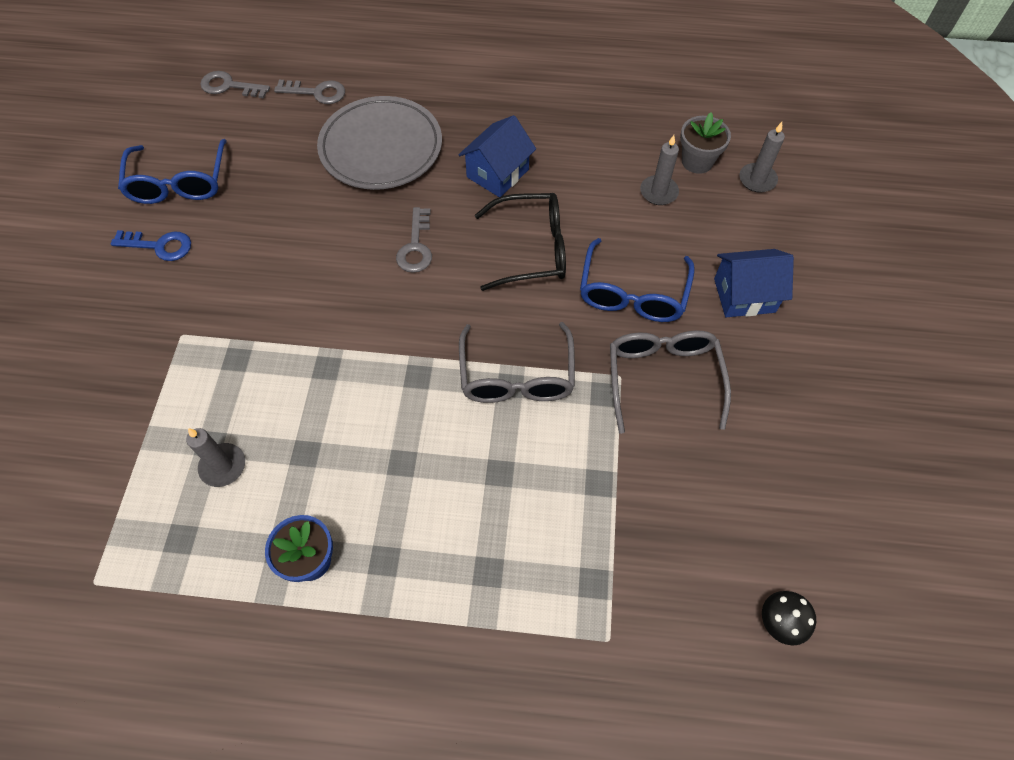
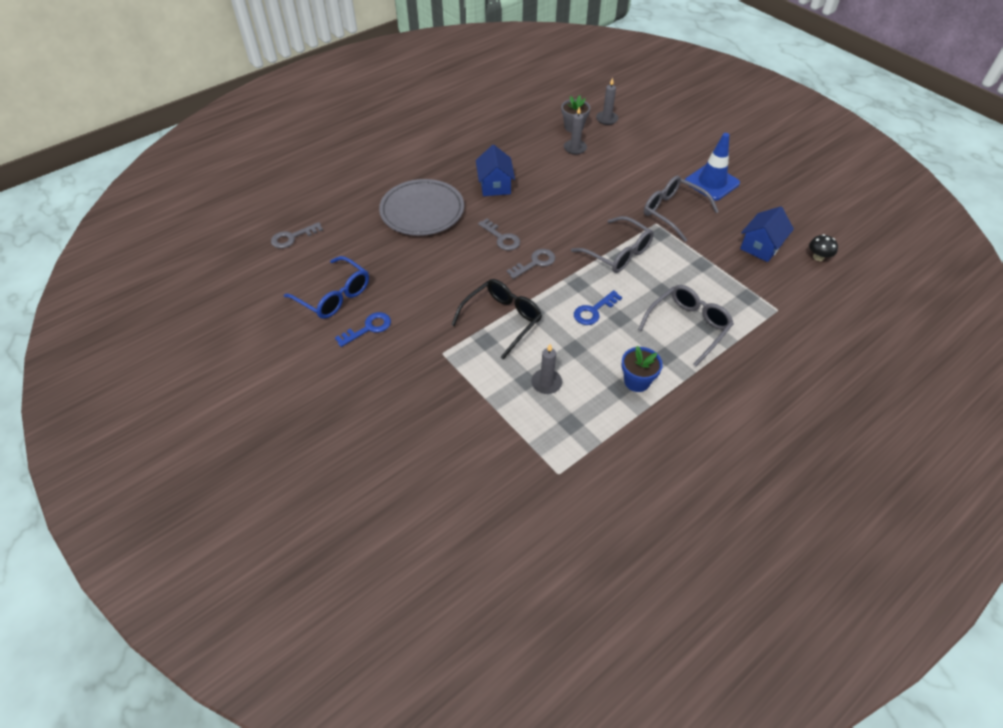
camera: 45 degrees left, 10 degrees down
grey key [274,80,345,104] -> grey key moved to [506,249,555,279]
black glasses [475,193,566,291] -> black glasses moved to [451,279,542,360]
blue glasses [580,238,695,322] -> none
blue house [714,249,794,317] -> blue house moved to [740,206,794,262]
none -> blue key [574,290,622,325]
none -> grey glasses [638,285,734,366]
none -> blue traffic cone [685,133,740,201]

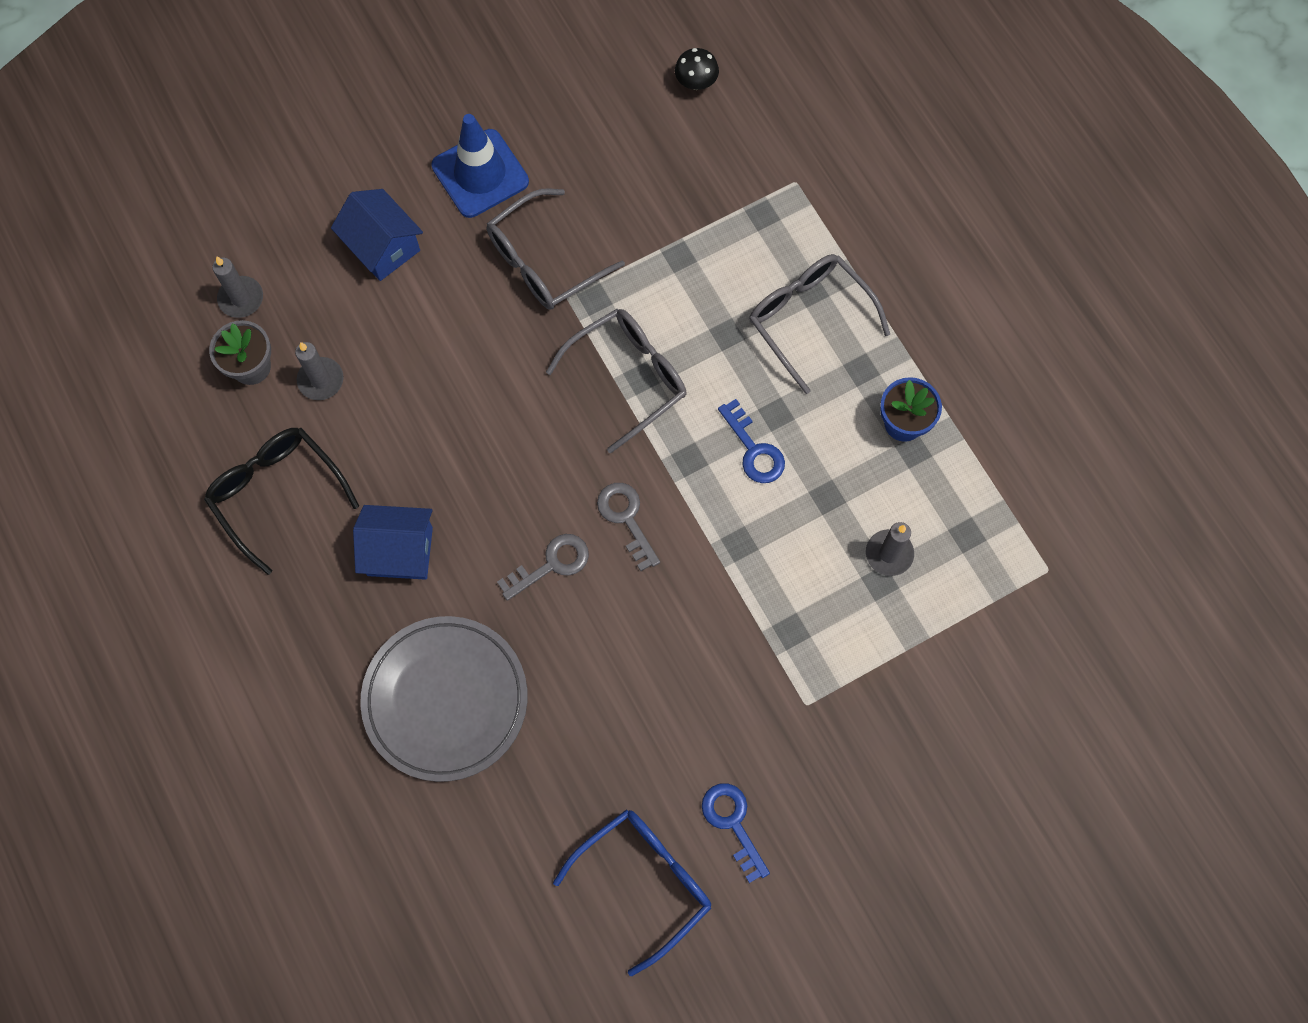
camera: 80 degrees left, 20 degrees up
grey key [271,222,323,248] -> none
black glasses [451,279,542,360] -> black glasses moved to [204,428,359,575]
blue house [740,206,794,262] -> blue house moved to [331,189,423,281]

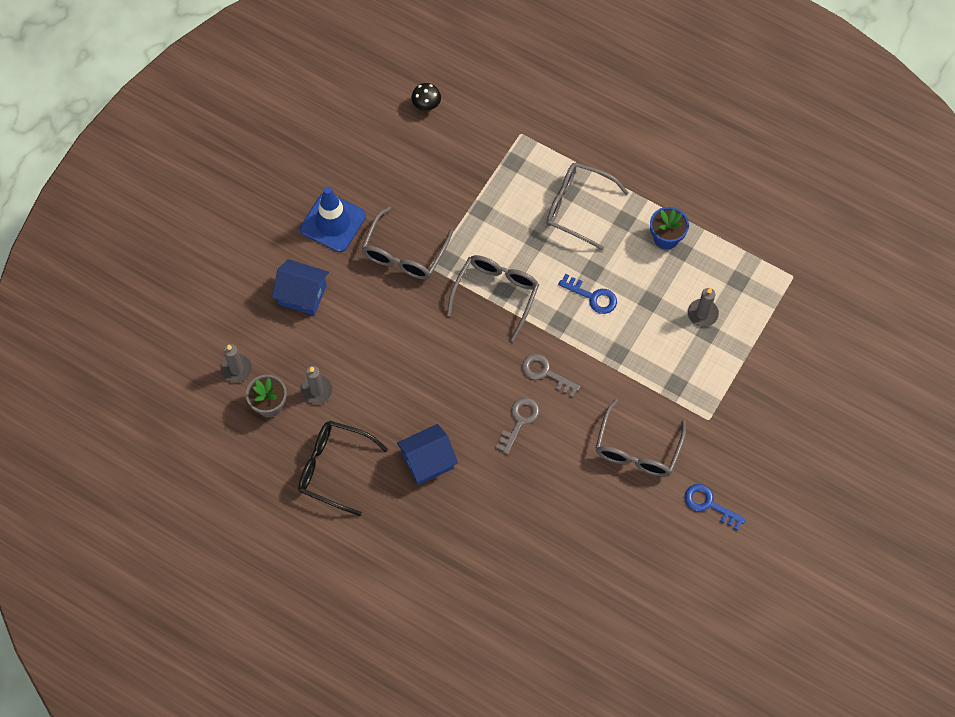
camera: 30 degrees left, 5 degrees down
grey plate [360,616,528,782] -> none
blue glasses [553,809,711,976] -> none
none -> grey glasses [596,399,686,477]

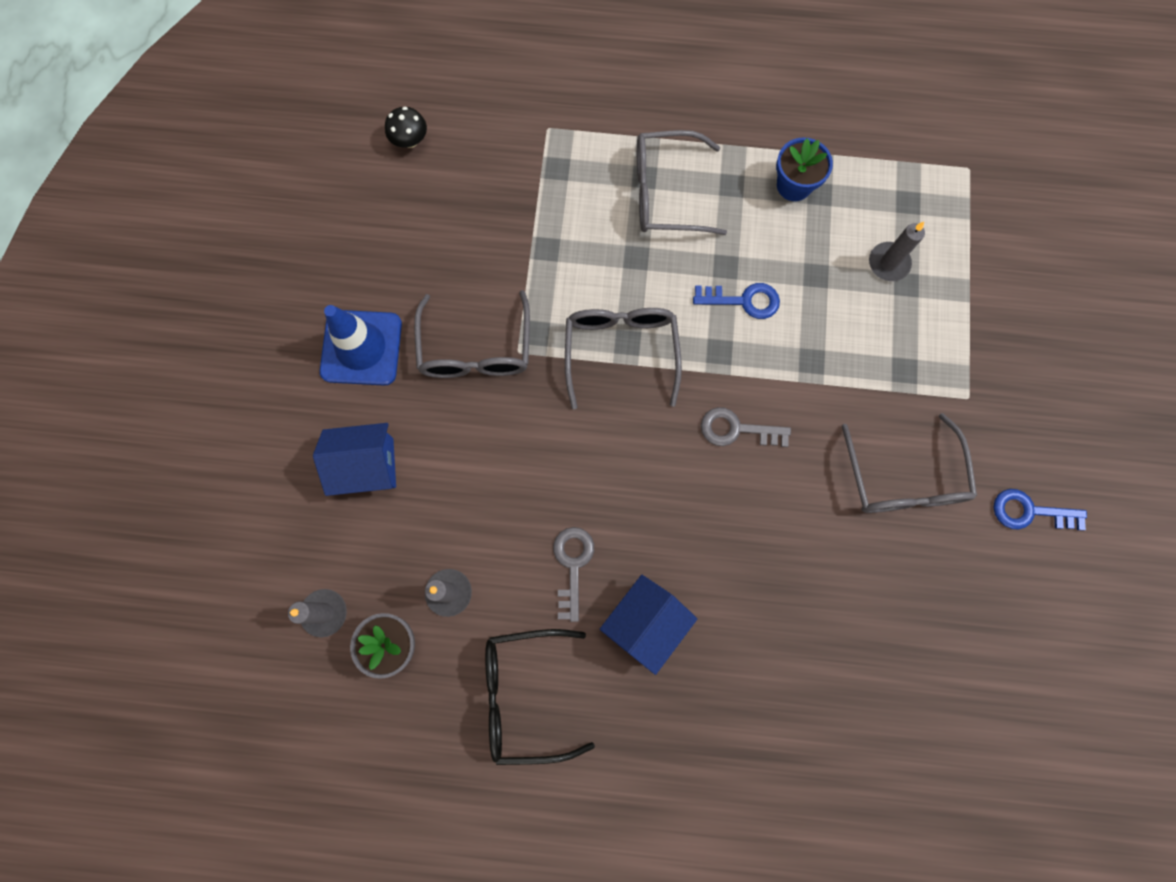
camera: 25 degrees left, 10 degrees up
grey key [496,398,540,455] -> grey key moved to [553,527,594,622]

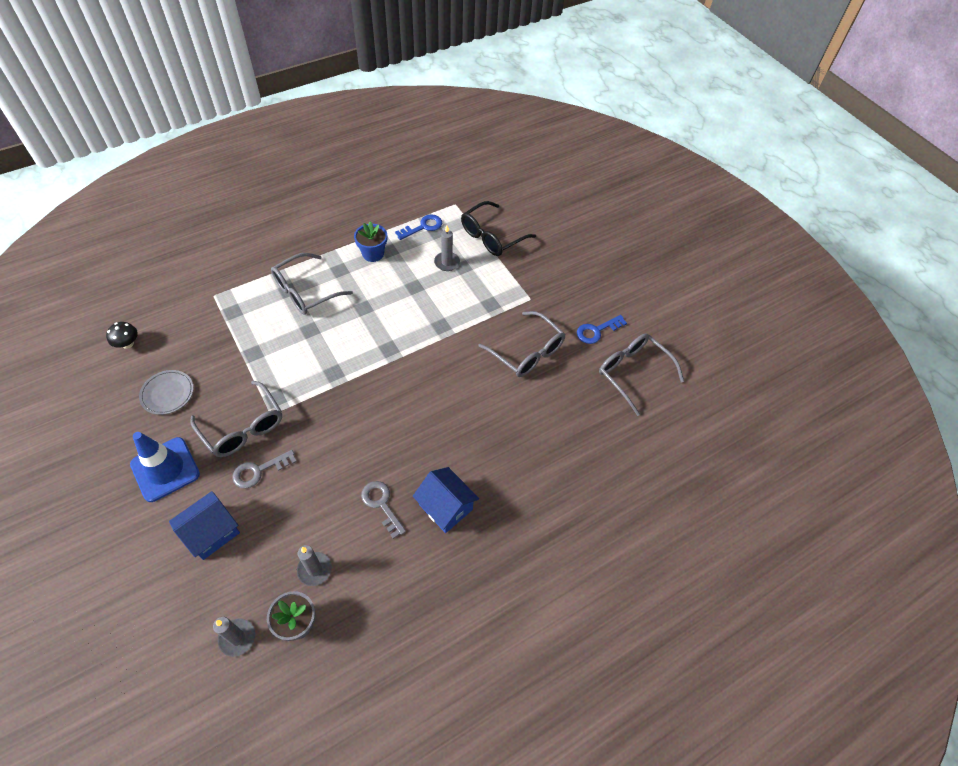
camera: 40 degrees left, 20 degrees down
black glasses [485,629,595,765] -> black glasses moved to [461,201,536,256]
grey glasses [565,308,682,410] -> grey glasses moved to [599,333,684,416]
blue house [600,575,697,675] -> blue house turned 45 degrees counterclockwise [413,467,479,533]
blue key [693,283,780,319] -> blue key moved to [395,214,442,240]
grey key [701,407,791,447] -> grey key moved to [232,450,297,488]
none -> grey plate [139,370,194,415]

